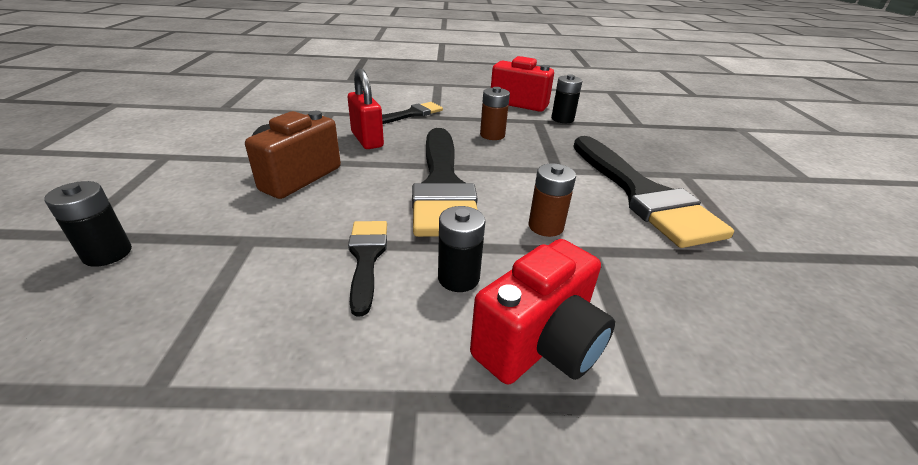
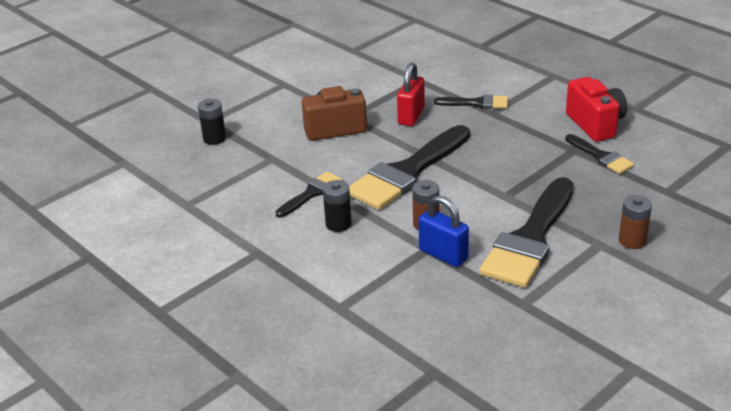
camera: 50 degrees right, 0 degrees up
red camera [470,239,615,384] -> none
brown battery [480,87,510,140] -> brown battery moved to [619,195,652,249]
black battery [551,74,582,123] -> black brush [565,134,634,174]
none -> blue padlock [419,195,469,267]

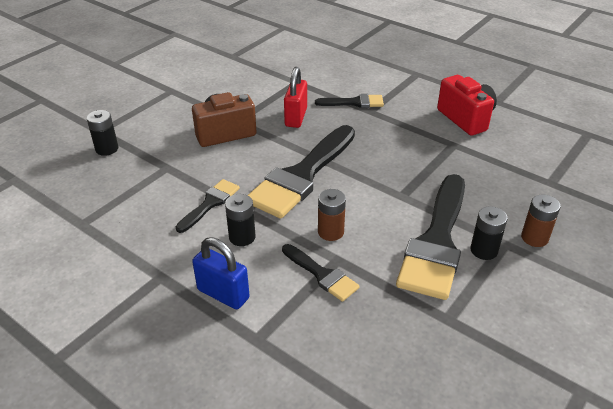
camera: 10 degrees left, 5 degrees up
blue padlock [419,195,469,267] -> blue padlock moved to [192,237,250,310]
black brush [565,134,634,174] -> black brush moved to [282,244,359,302]
none -> black battery [470,206,508,260]

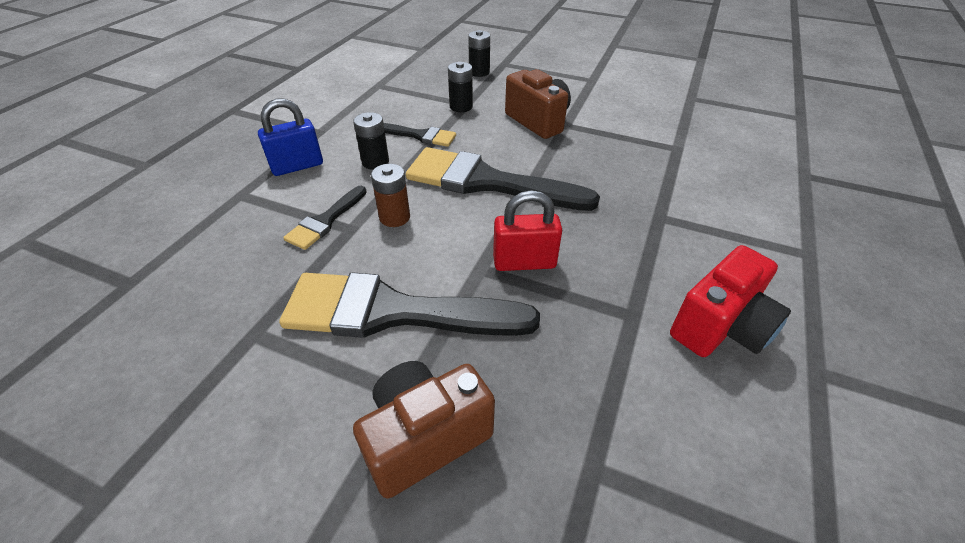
camera: 75 degrees right, 5 degrees up
blue padlock [192,237,250,310] -> blue padlock turned 45 degrees clockwise [258,98,323,176]
red padlock [284,67,307,128] -> red padlock moved to [493,190,562,271]
black brush [315,94,384,108] -> none
black battery [470,206,508,260] -> black battery moved to [448,62,473,112]
brown battery [521,195,561,247] -> brown camera [353,361,495,499]

